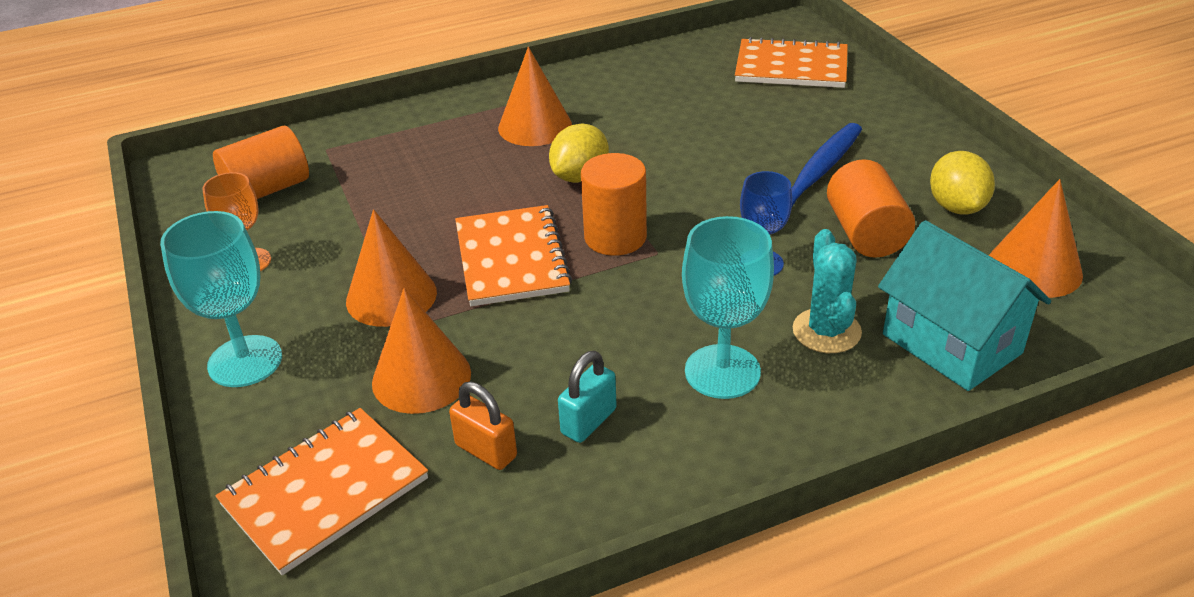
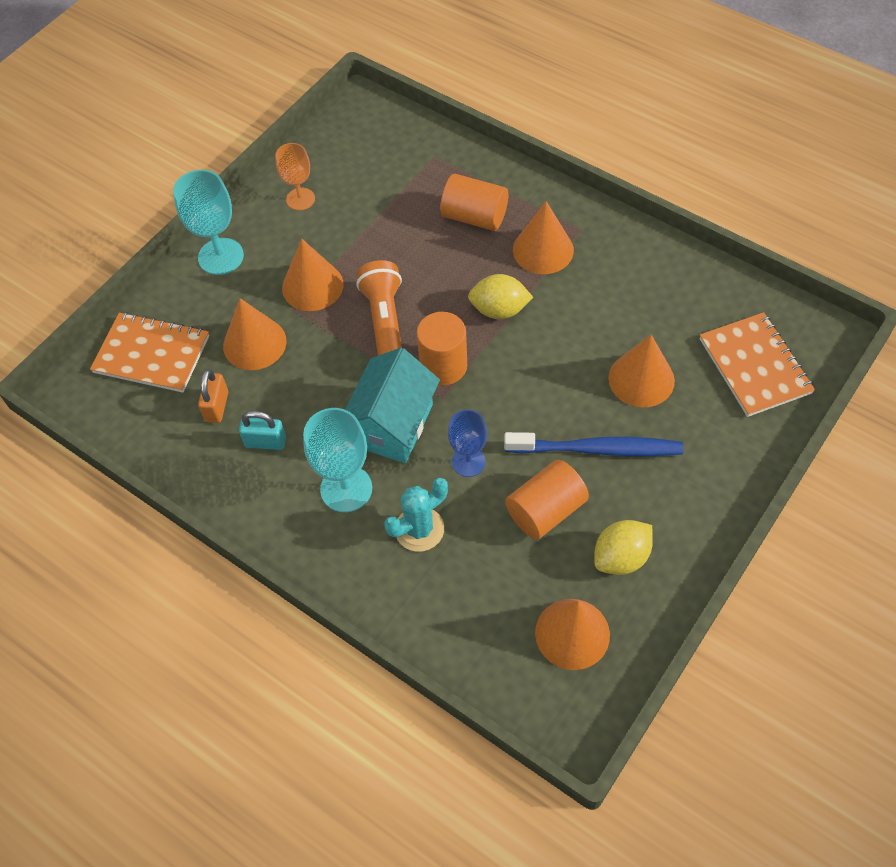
camera: 60 degrees right, 20 degrees up
orange cylinder [213,126,309,199] -> orange cylinder moved to [440,174,508,231]
orange notebook [455,205,572,306] -> orange flashlight [356,260,402,356]
turquoise house [878,220,1051,391] -> turquoise house moved to [345,348,440,463]
none -> orange cone [608,335,675,407]

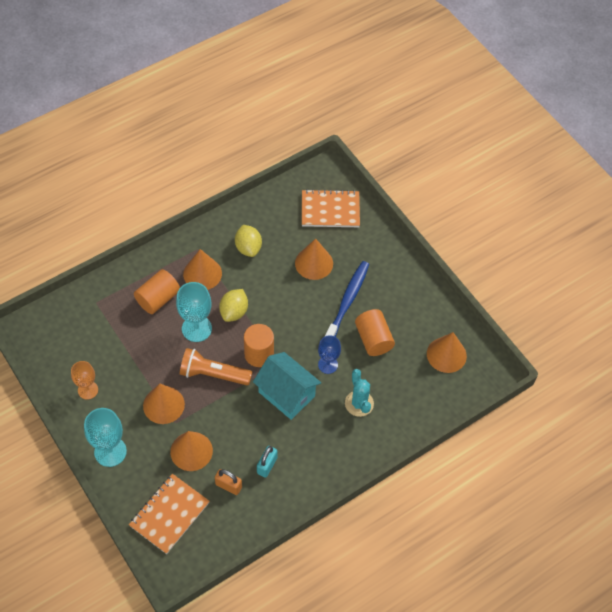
camera: 75 degrees left, 0 degrees up
turquoise goblet [303,408,372,512] -> turquoise goblet moved to [176,282,212,342]
yellow lemon [594,520,653,575] -> yellow lemon moved to [235,225,262,257]

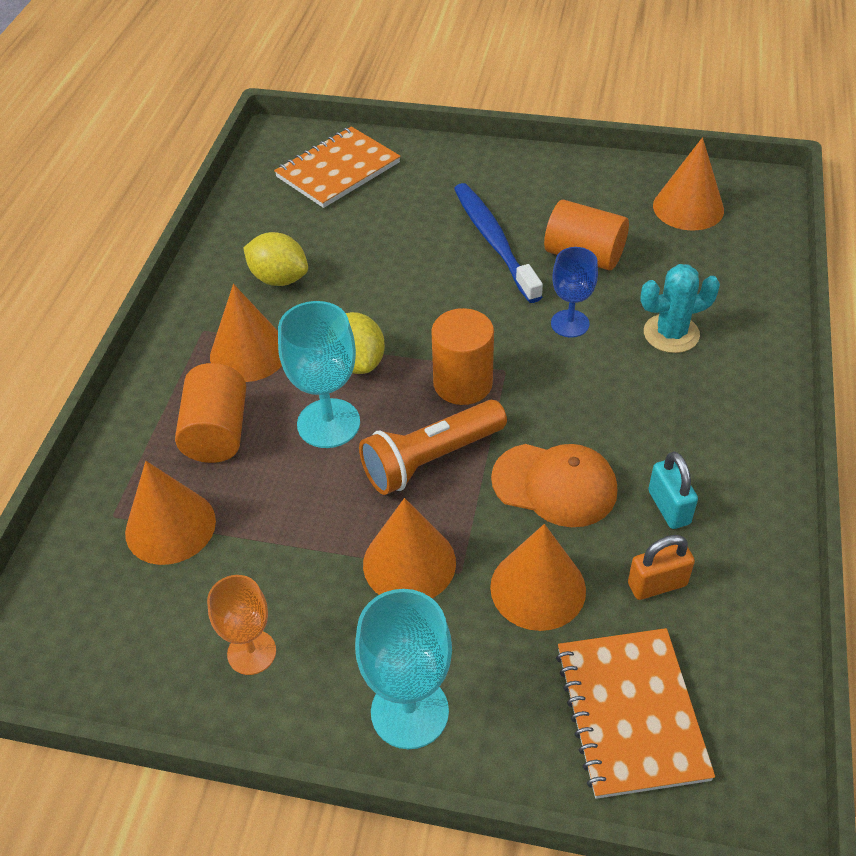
camera: 40 degrees left, 10 degrees down
turquoise house [253,352,321,420] -> none
orange cone [295,238,333,280] -> orange cone moved to [125,461,216,565]
turquoise cactus [345,369,374,417] -> turquoise cactus turned 45 degrees counterclockwise [640,264,720,353]
none -> orange cap [491,444,617,527]

